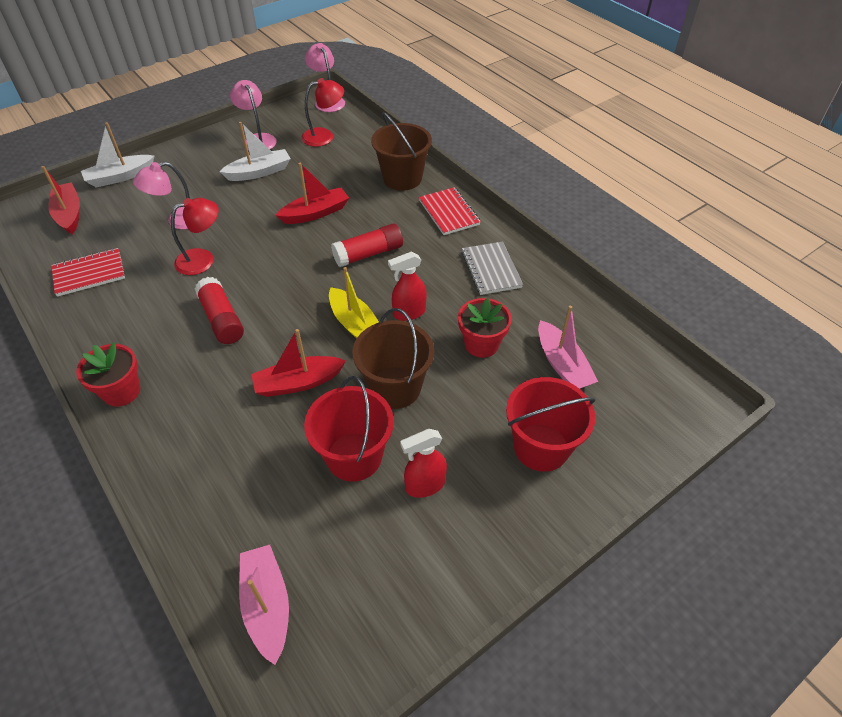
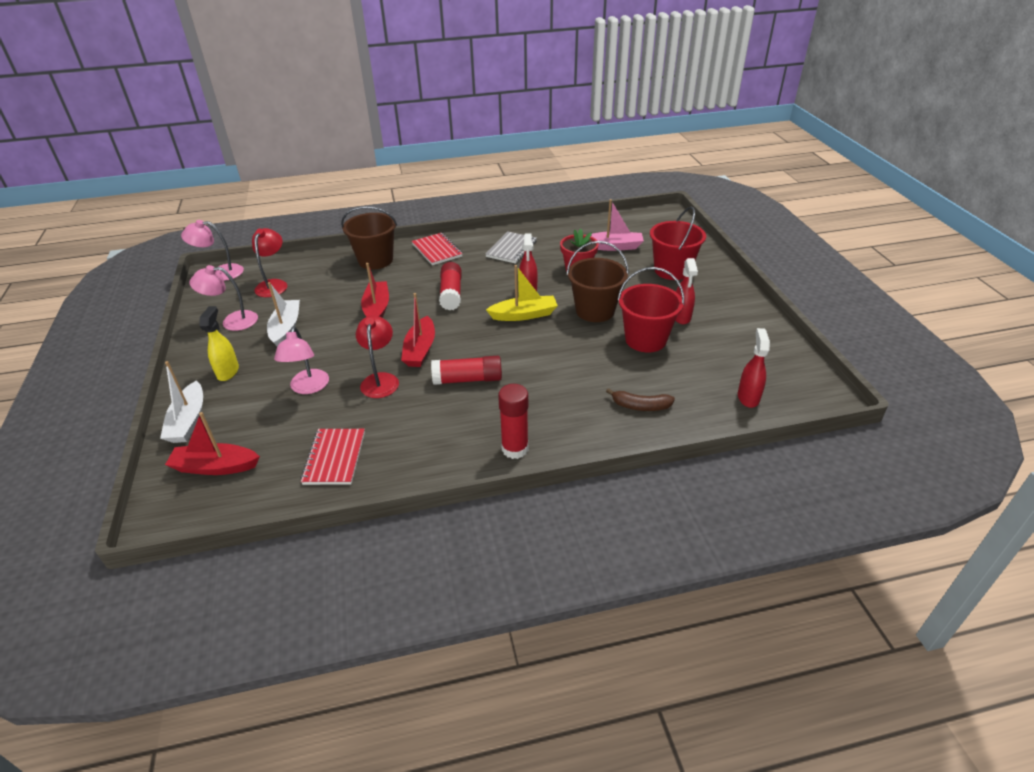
camera: 65 degrees left, 10 degrees down
red flower pot [76,343,140,407] -> red glue stick [498,384,528,459]
pink boat [239,545,289,665] -> red spray bottle [738,328,770,408]
red boat [251,329,346,397] -> red boat moved to [401,293,435,367]
red notebook [419,187,481,235] -> red notebook turned 60 degrees clockwise [412,233,463,265]
grey notebook [462,241,523,295] -> grey notebook turned 75 degrees counterclockwise [486,231,537,264]
none -> yellow spray bottle [199,306,239,381]
none -> brown banana [606,388,675,411]

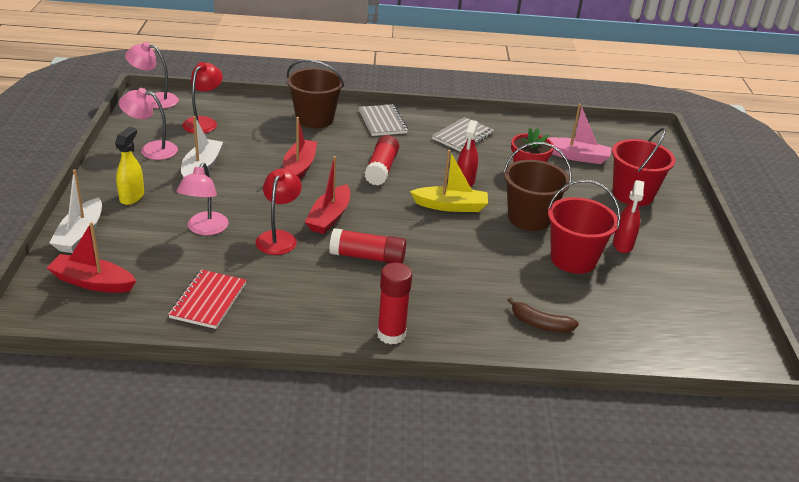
camera: 10 degrees right, 5 degrees down
red notebook [412,233,463,265] -> grey notebook [359,104,408,136]
red spray bottle [738,328,770,408] -> none

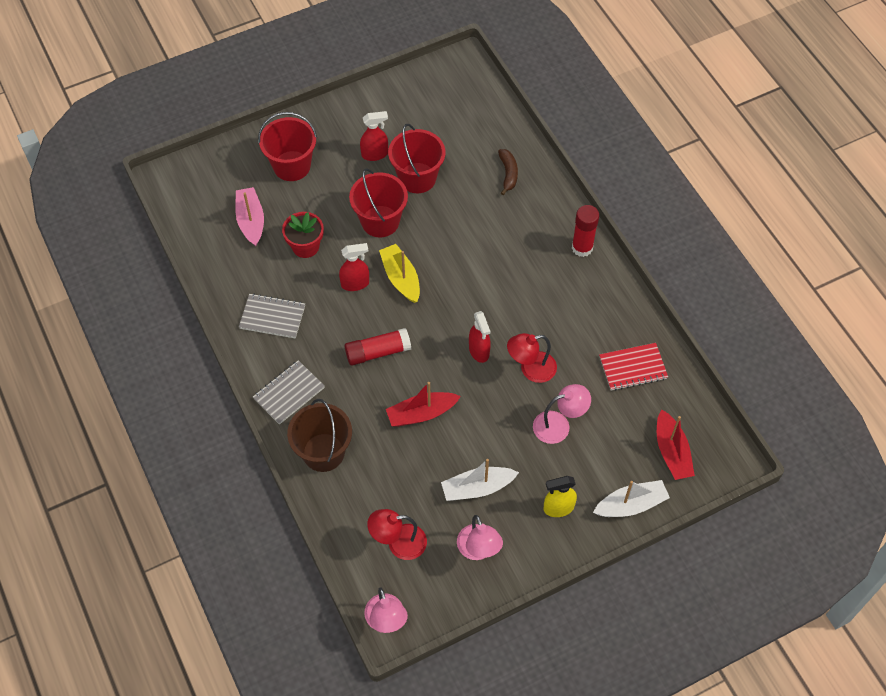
camera: 115 degrees left, 25 degrees up
red boat [305,156,350,234] -> red spray bottle [469,311,491,363]
red glue stick [329,228,406,264] -> none
brown bucket [503,142,572,231] -> red bucket [349,168,408,238]

